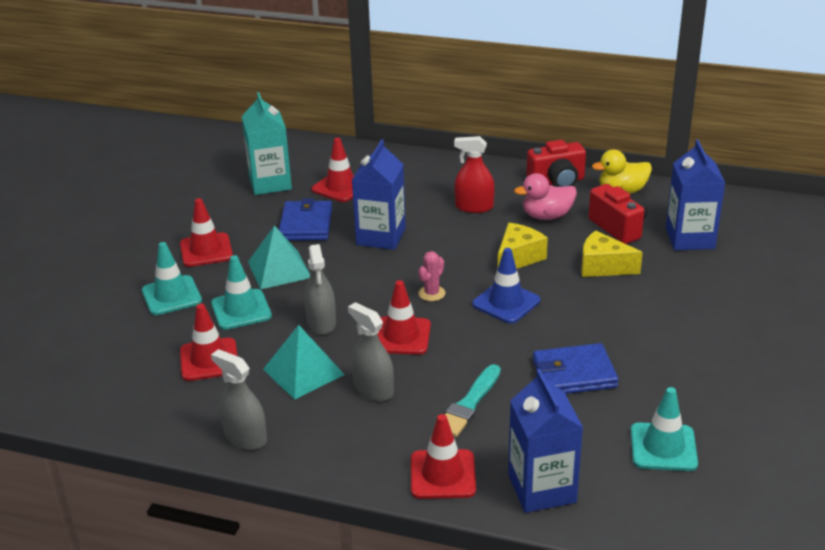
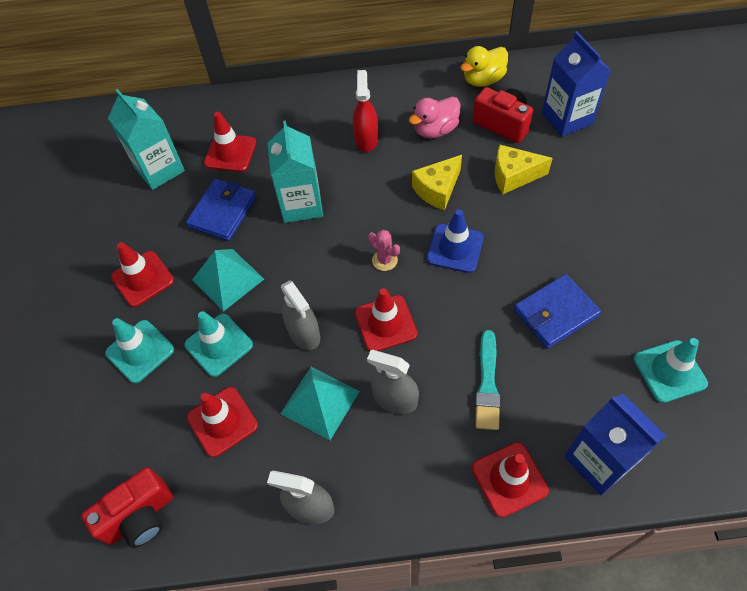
camera: 20 degrees left, 25 degrees up
blue wallet [279,198,332,241] -> blue wallet turned 45 degrees clockwise [186,179,257,241]
blue carton [352,139,406,250] -> turquoise carton [268,121,323,223]
pink cactus [418,251,445,301] -> pink cactus turned 60 degrees counterclockwise [368,230,400,271]
red spray bottle [454,136,495,213] -> red spray bottle turned 105 degrees clockwise [353,70,378,152]
yellow cheese [498,223,548,269] -> yellow cheese turned 150 degrees counterclockwise [412,155,462,210]
red camera [526,140,586,187] -> red camera moved to [81,467,173,548]

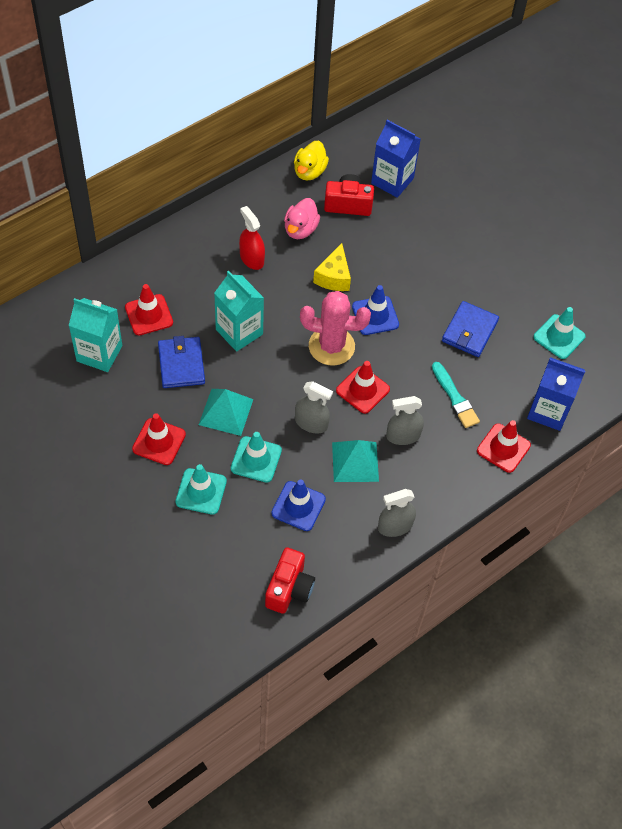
camera: 40 degrees left, 0 degrees up
red traffic cone [187,387,258,457] -> blue traffic cone [271,479,326,531]
pink cactus [368,230,400,271] -> pink cactus [300,291,371,366], size x2.20
yellow cheese [495,144,553,194] -> none

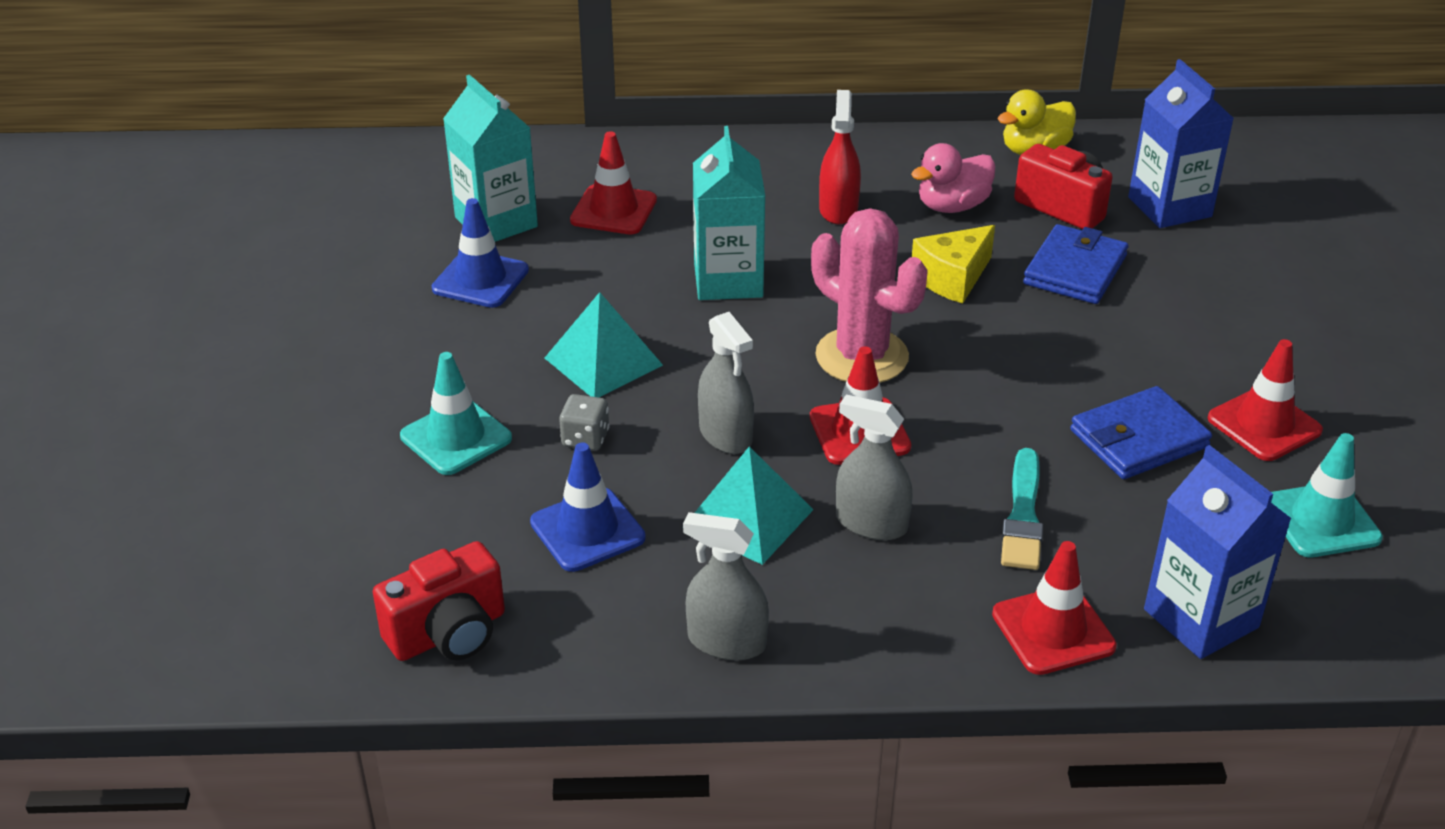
camera: 40 degrees right, 20 degrees down
red traffic cone [132,413,186,465] -> red traffic cone moved to [1208,339,1323,461]
blue wallet [158,336,205,388] -> blue wallet moved to [1023,224,1128,304]
turquoise traffic cone [231,432,282,482] -> grey dice [559,394,610,451]
blue traffic cone [352,285,399,335] -> blue traffic cone moved to [432,198,529,308]

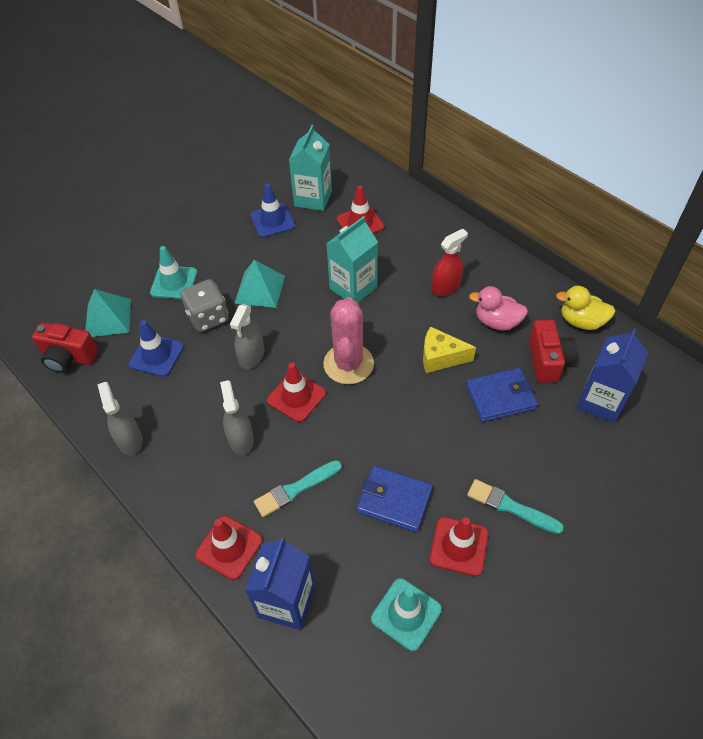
camera: 50 degrees right, 15 degrees up
grey dice [559,394,610,451] -> grey dice [181,279,229,332], size x1.75
turquoise pyramid [682,446,814,565] -> turquoise pyramid moved to [85,289,131,337]
none -> turquoise brush [467,479,564,534]

